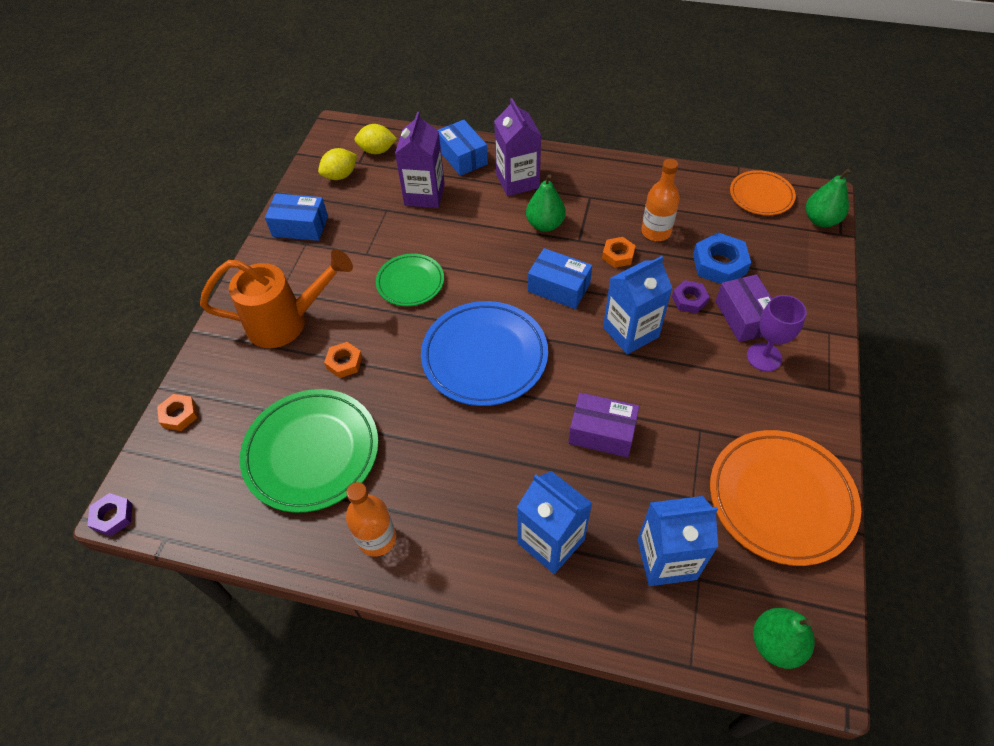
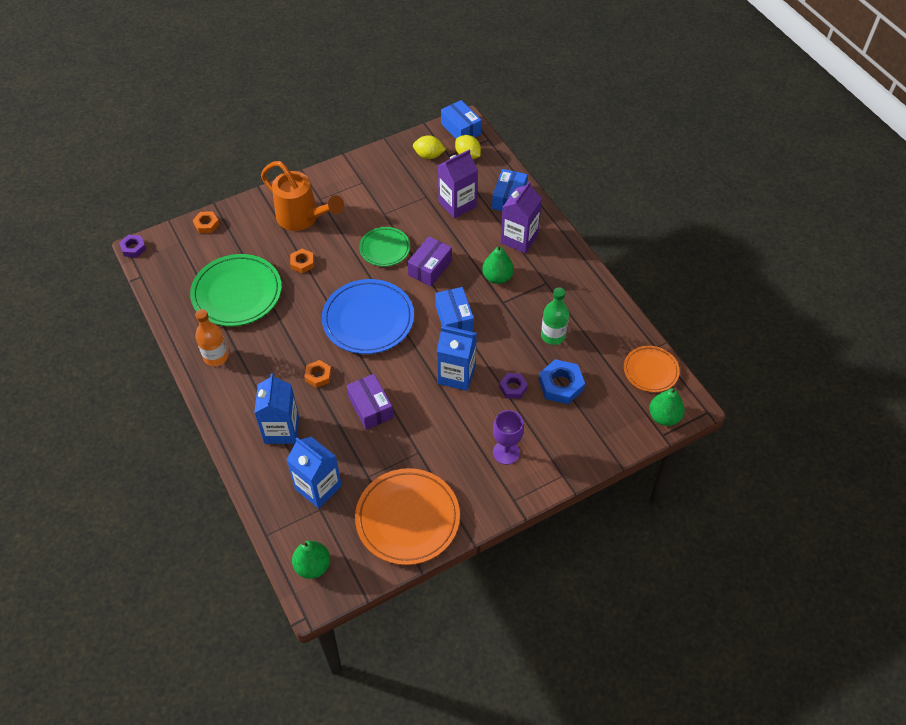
camera: 45 degrees right, 0 degrees up
blue box [265,193,328,241] -> blue box moved to [441,100,482,139]
orange nut [602,237,636,268] -> orange nut moved to [304,360,332,388]
orange bottle [641,159,680,241] -> green bottle [541,287,569,345]
purple box [716,274,772,342] -> purple box moved to [407,236,452,286]

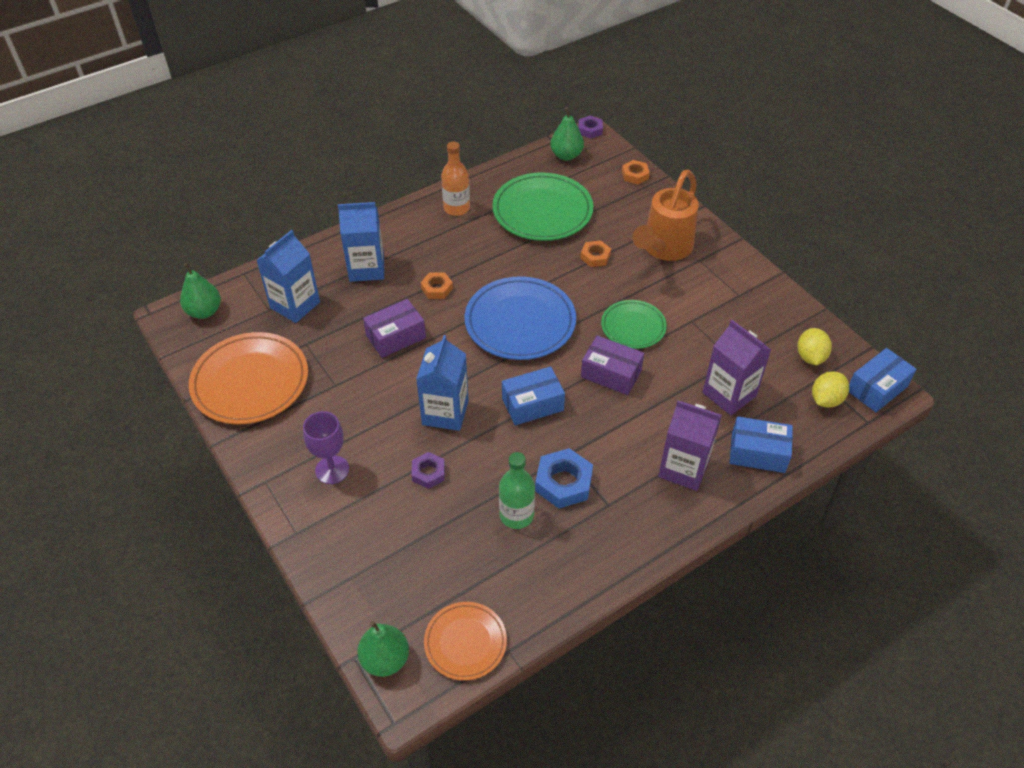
camera: 85 degrees right, 5 degrees down
green pear [482,244,514,284] -> green pear moved to [550,107,584,161]
blue nut [539,359,585,404] -> blue nut moved to [535,448,593,508]

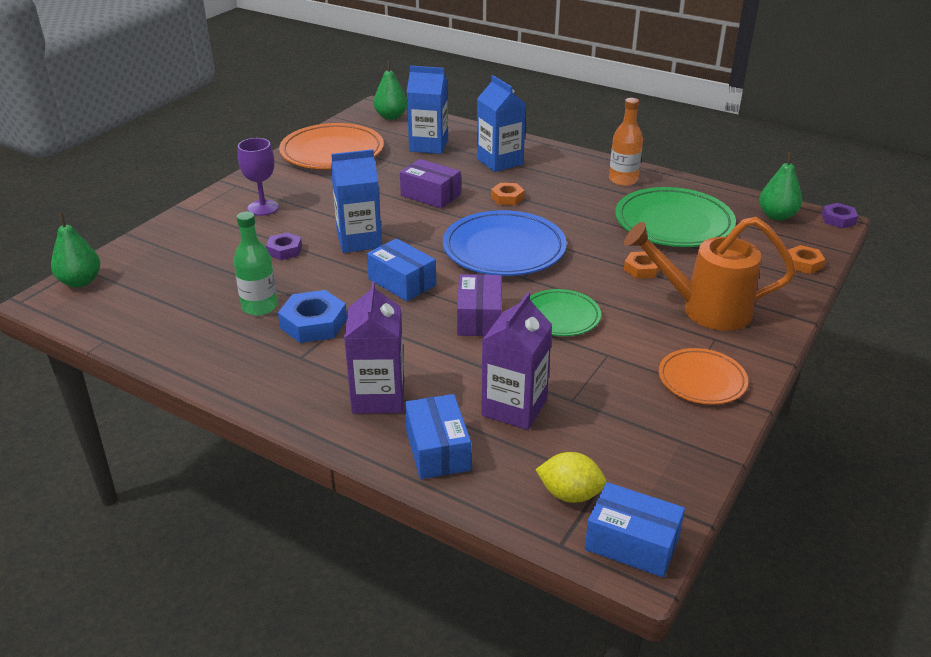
camera: 65 degrees right, 15 degrees down
orange plate [424,602,507,681] -> orange plate moved to [659,348,748,405]
yellow lemon [797,328,832,365] -> none

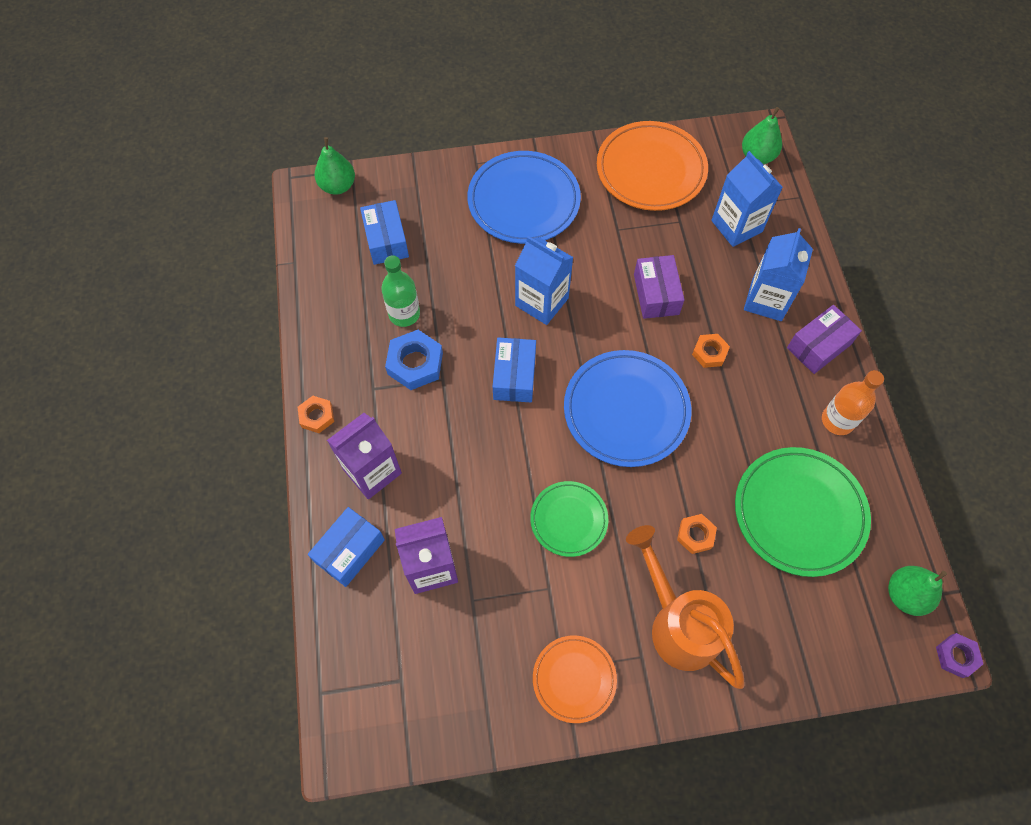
camera: 50 degrees right, 30 degrees up
purple goblet [238,138,279,216] -> blue plate [468,151,581,244]
purple nut [266,232,302,260] -> none
purple box [457,274,502,336] -> purple box moved to [787,305,862,374]
yellow lemon [535,452,607,503] -> none
blue box [585,482,685,578] -> blue box moved to [360,200,409,265]
orange nut [788,245,825,274] -> orange nut moved to [298,396,334,433]

